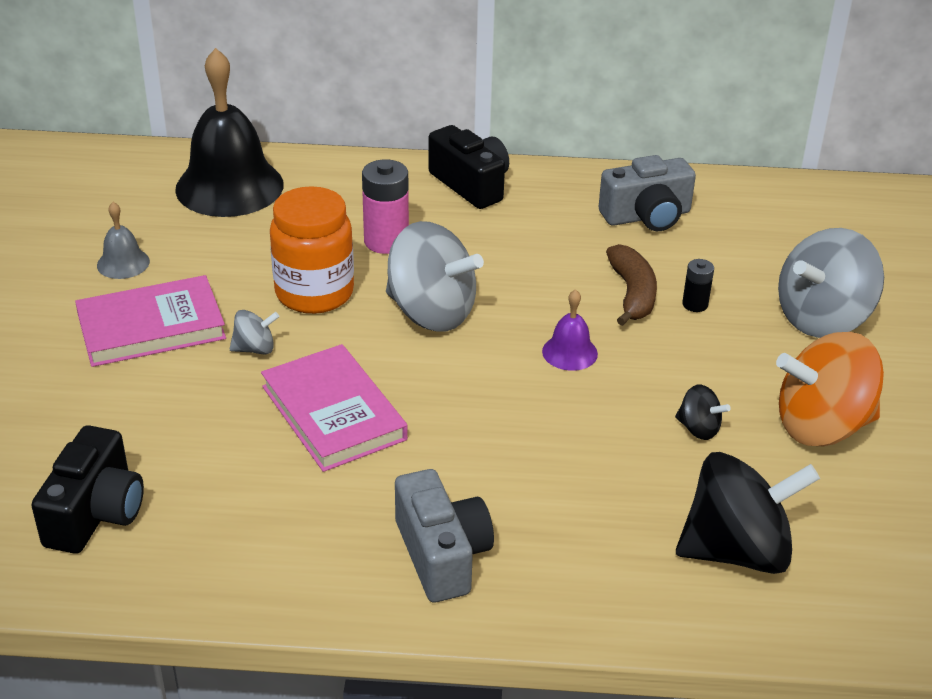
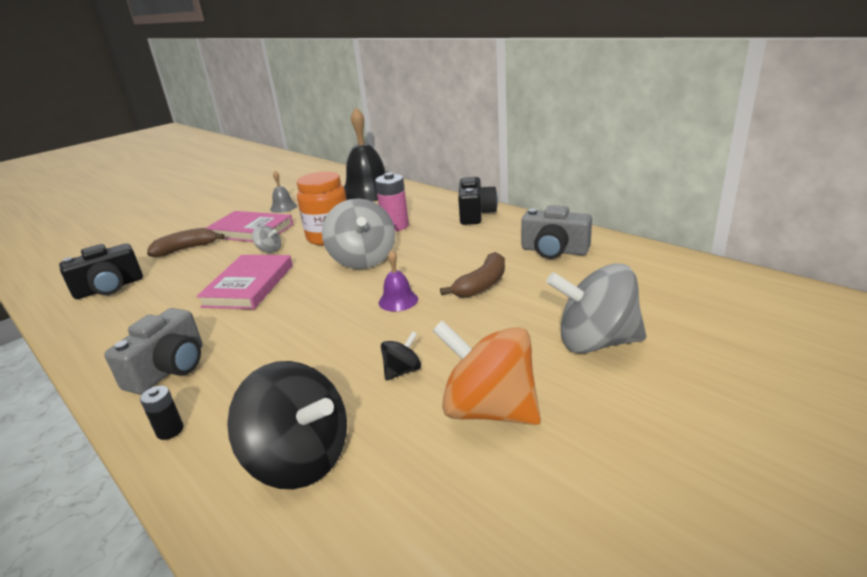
camera: 45 degrees right, 10 degrees down
black spinning top [675,385,731,440] -> black spinning top turned 120 degrees counterclockwise [381,331,421,381]
black battery [682,259,714,312] -> black battery moved to [140,386,184,440]
none -> brown banana [147,228,225,257]

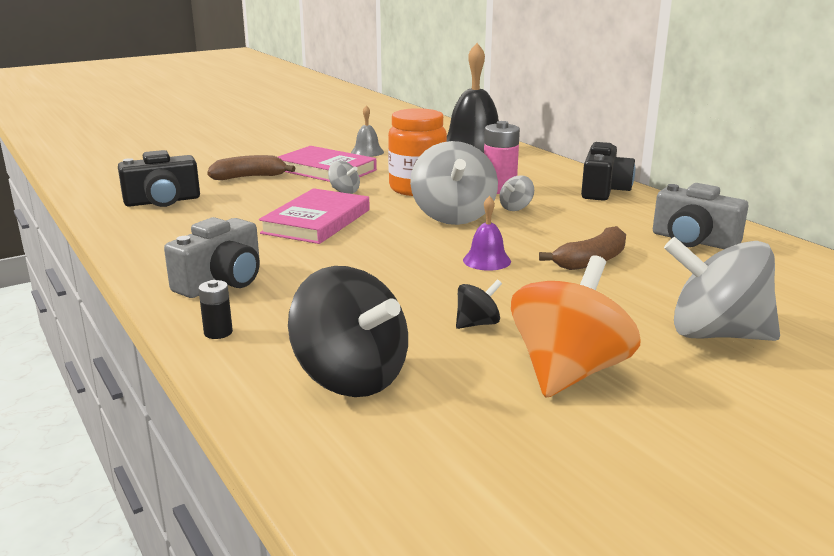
camera: 10 degrees right, 5 degrees down
orange spinning top [433,320,541,425] -> orange spinning top turned 75 degrees clockwise [511,256,641,398]
none -> grey spinning top [500,175,534,211]

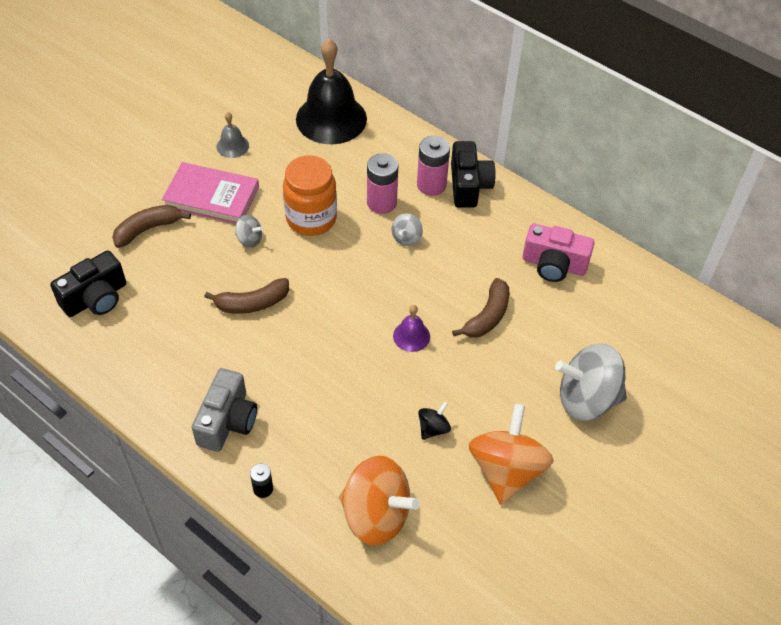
camera: 20 degrees left, 30 degrees up
pink book [259,188,370,244] -> brown banana [204,278,289,314]
black spinning top [288,266,408,397] -> orange spinning top [339,456,419,546]
grey spinning top [410,141,498,225] -> none
grey camera [653,183,748,249] -> pink camera [522,223,595,282]
none -> pink battery [417,136,450,196]

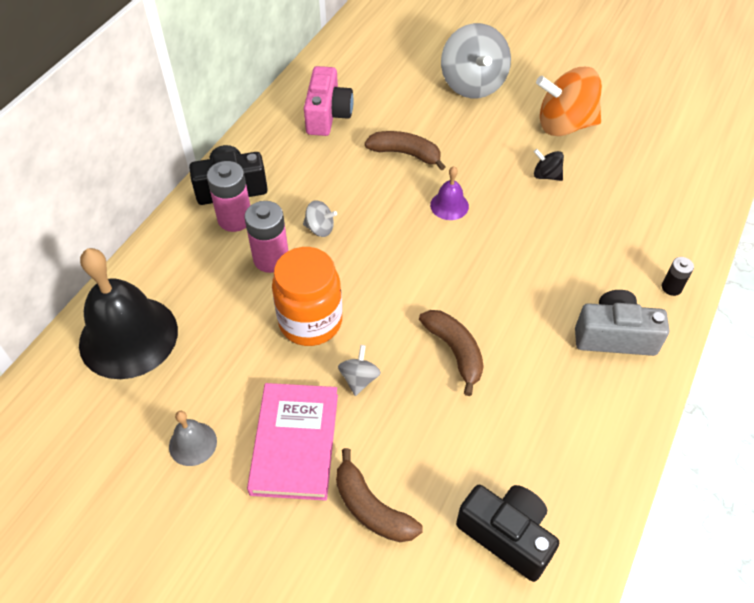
camera: 100 degrees left, 0 degrees up
orange spinning top [339,456,419,546] -> none

